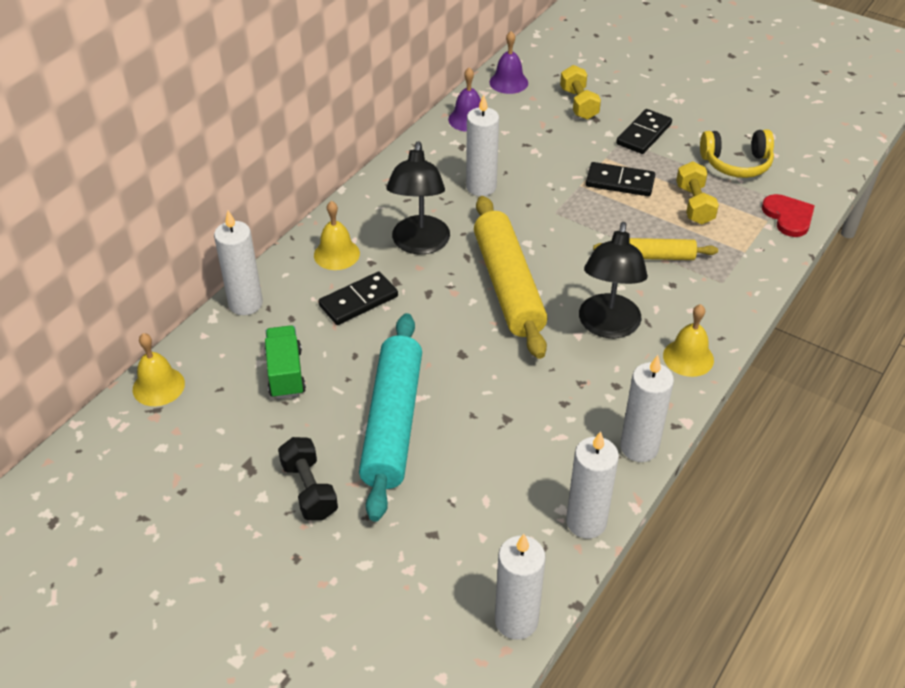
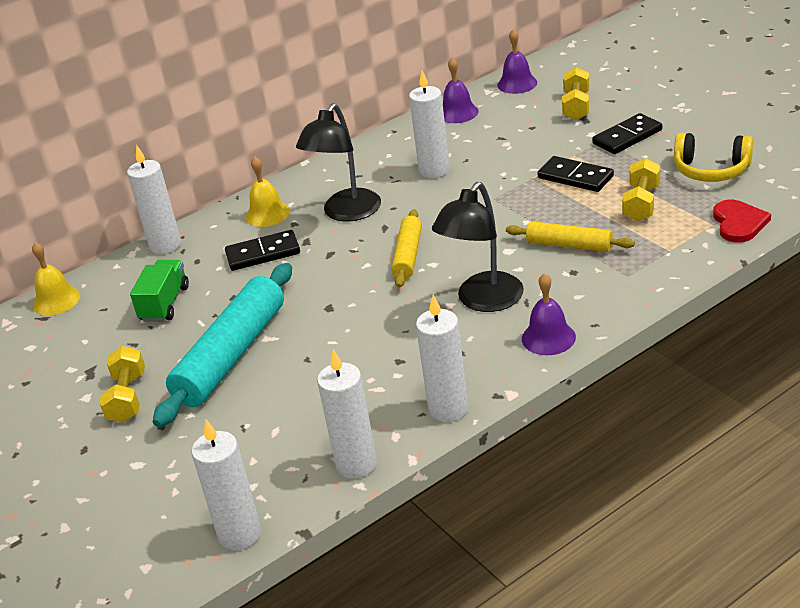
camera: 25 degrees right, 10 degrees down
black dumbbell [278,437,338,520] -> yellow dumbbell [99,346,145,423]
yellow rolling pin [474,196,547,359] -> yellow rolling pin [391,209,422,288], size x0.55
yellow bell [663,304,714,377] -> purple bell [522,273,576,355]

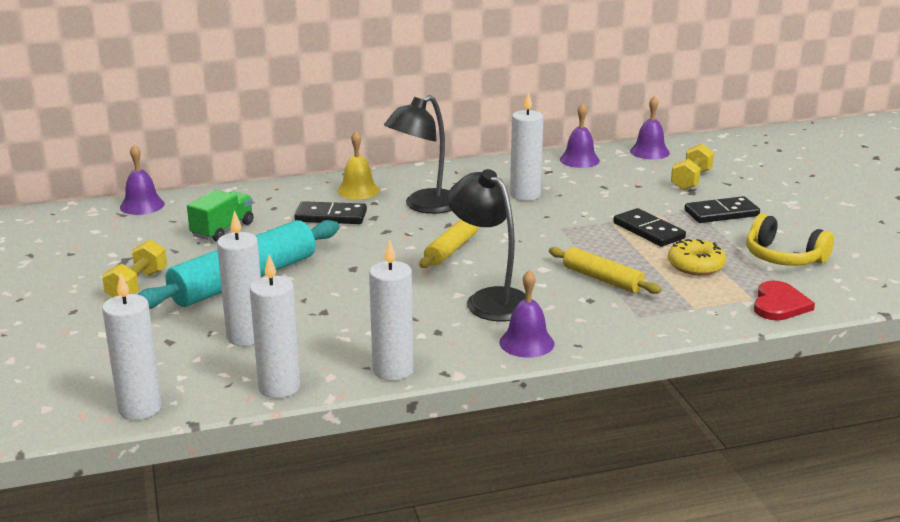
camera: 15 degrees right, 10 degrees down
yellow bell [32,242,80,316] -> purple bell [120,144,165,215]
white candle [127,145,181,254] -> white candle moved to [217,210,261,346]
black lamp [432,182,524,312] -> black lamp turned 90 degrees clockwise [448,169,526,321]
yellow dumbbell [622,158,660,222] -> yellow donut [668,239,726,275]

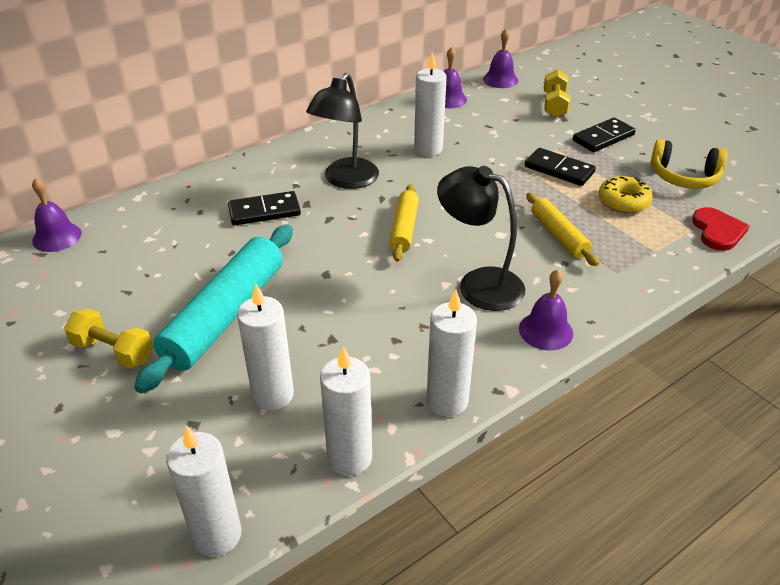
camera: 20 degrees left, 15 degrees up
yellow dumbbell [102,239,167,298] -> yellow dumbbell turned 60 degrees counterclockwise [64,308,153,368]
green truck [187,190,254,242] -> none
yellow bell [337,131,379,199] -> none
yellow rolling pin [549,247,661,294] -> yellow rolling pin turned 45 degrees clockwise [526,193,599,266]

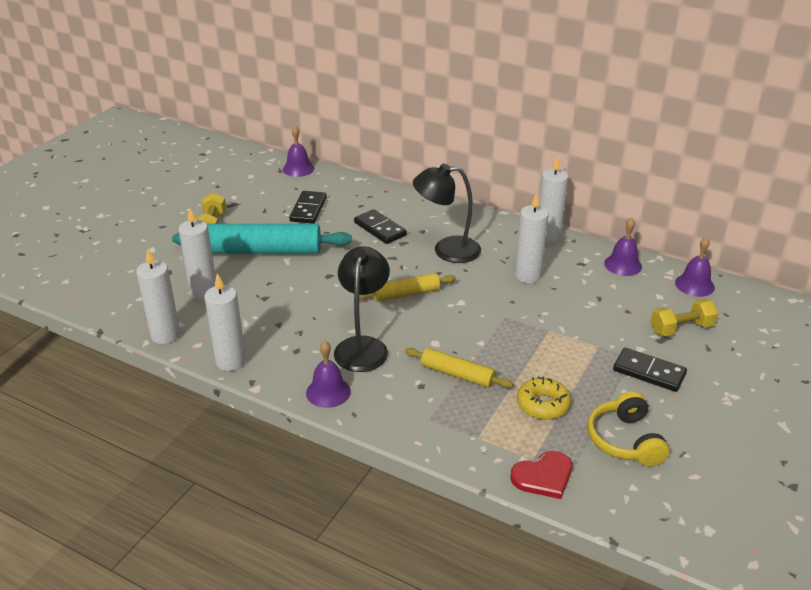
camera: 65 degrees right, 5 degrees down
white candle [166,425,242,557] -> white candle moved to [539,156,569,243]
black domino [525,148,596,186] -> black domino moved to [289,191,327,224]
yellow rolling pin [526,193,599,266] -> yellow rolling pin turned 75 degrees clockwise [405,348,513,388]

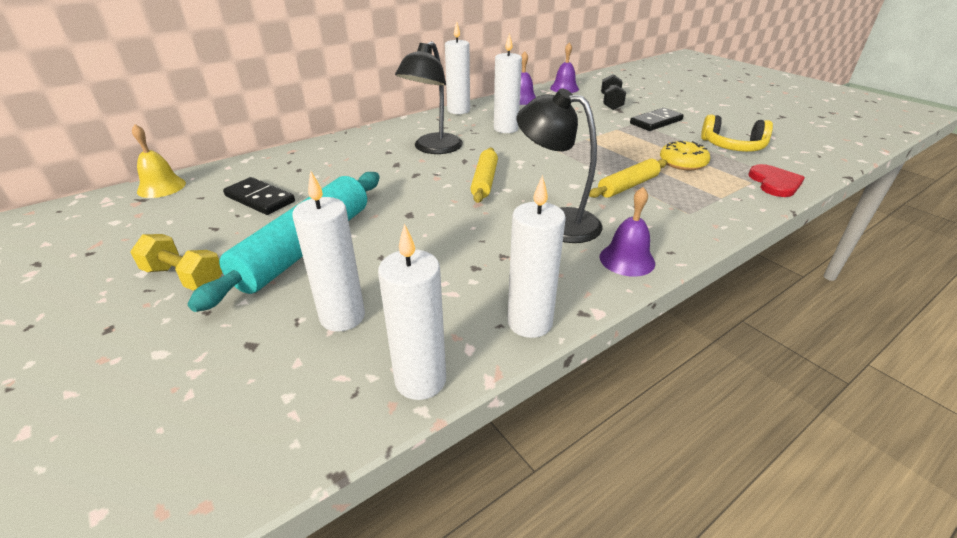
camera: 65 degrees left, 0 degrees up
purple bell [283,126,314,177] -> yellow bell [132,124,186,198]
black domino [354,209,407,244] -> none
yellow dumbbell [650,299,718,336] -> black dumbbell [601,74,626,110]

